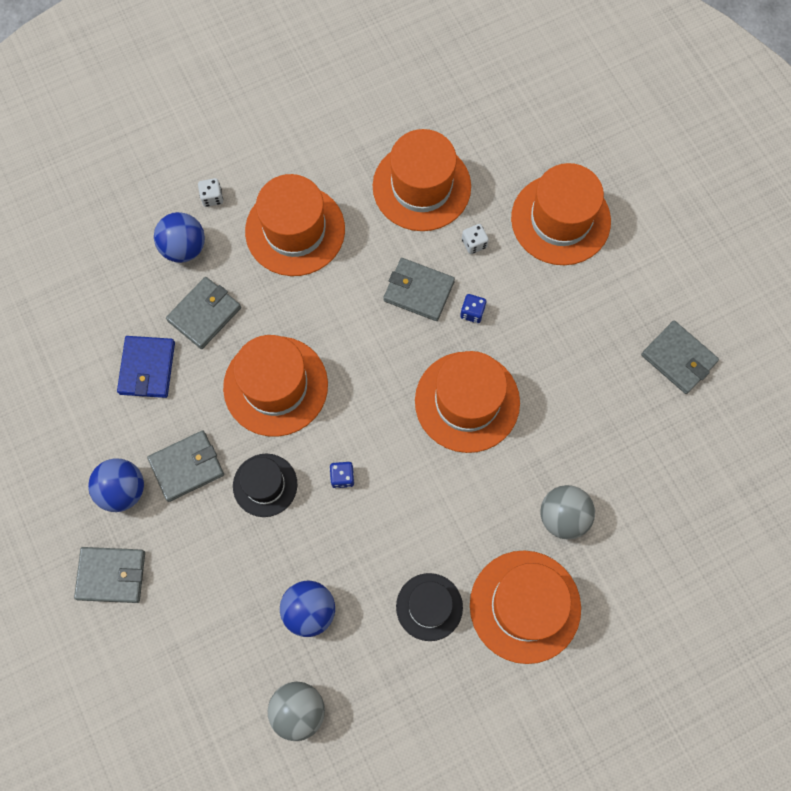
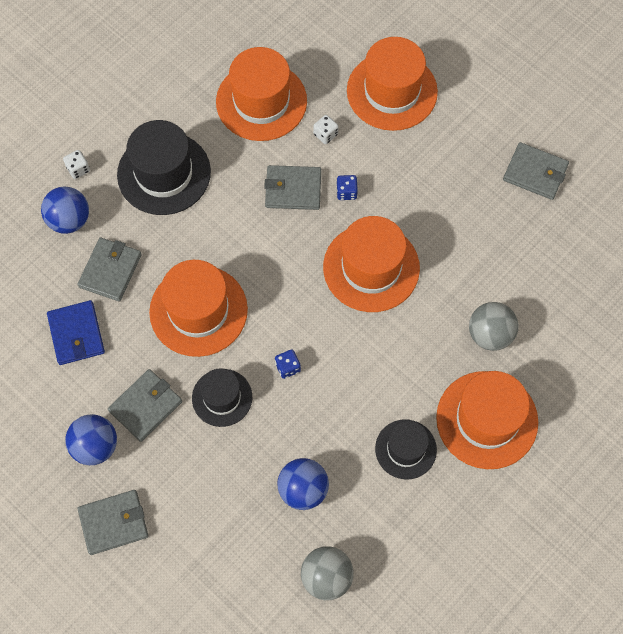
camera: 20 degrees left, 5 degrees down
orange hat [245,174,345,276] -> black hat [117,120,211,215]

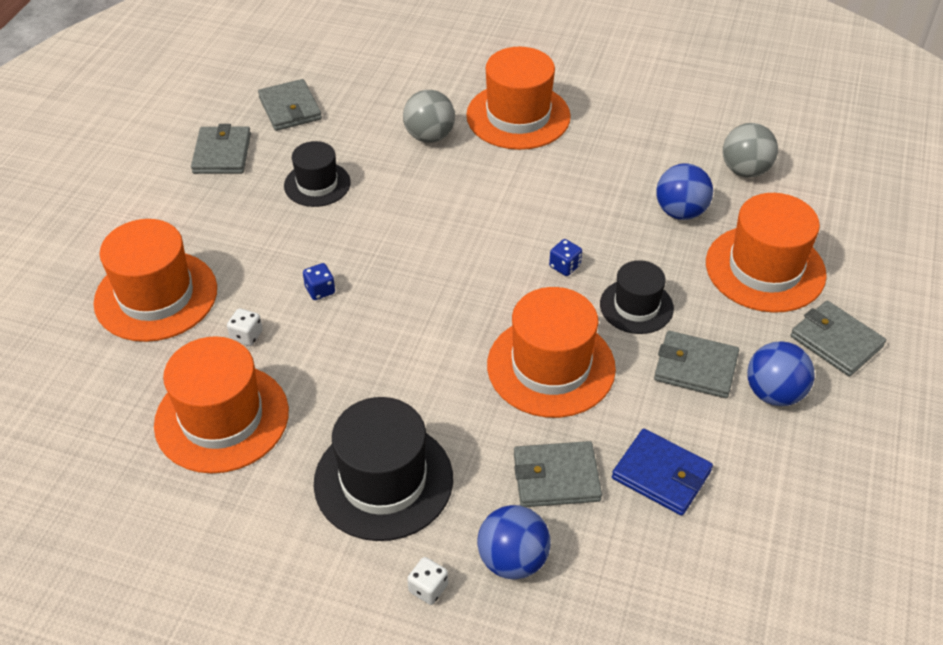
camera: 115 degrees left, 20 degrees down
blue wallet [47,300,105,365] -> blue wallet turned 75 degrees clockwise [612,429,713,516]
grey wallet [264,165,321,210] -> grey wallet moved to [258,79,322,131]
orange hat [323,216,420,312] -> orange hat moved to [706,193,827,313]
black hat [375,419,437,479] -> black hat moved to [284,141,351,207]

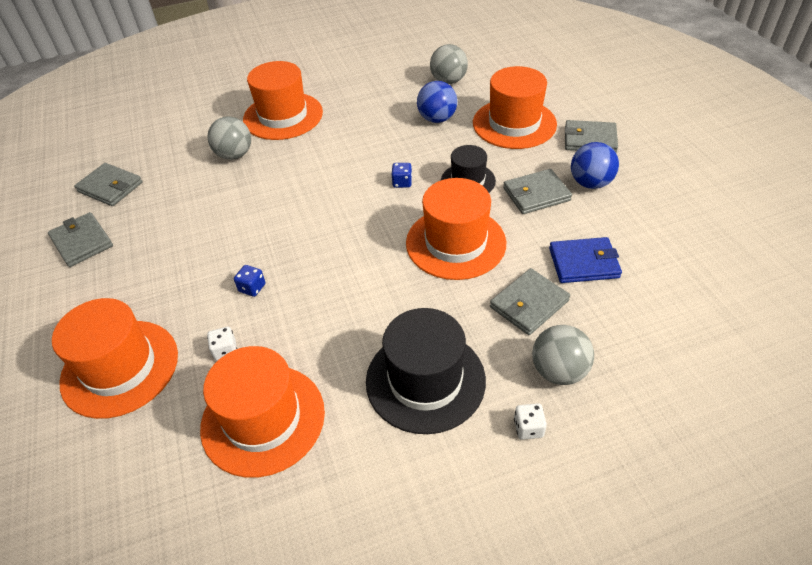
camera: 35 degrees left, 0 degrees up
black hat [284,141,351,207] -> none
blue ball [477,505,551,580] -> grey ball [532,325,594,385]

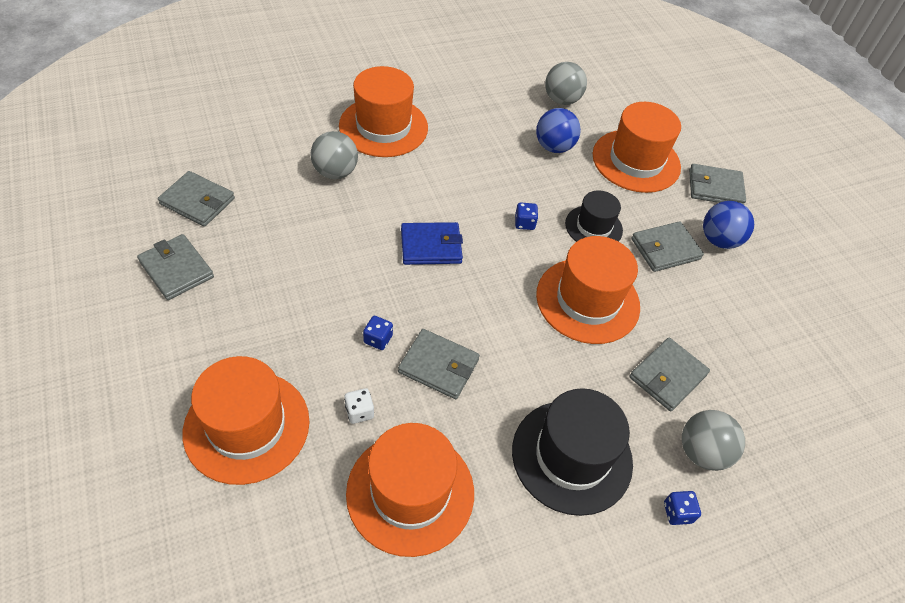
camera: 10 degrees left, 5 degrees up
white dice [514,403,547,440] -> blue dice [664,491,701,525]
blue wallet [549,237,622,283] -> blue wallet moved to [401,222,463,265]
none -> grey wallet [398,329,480,399]

